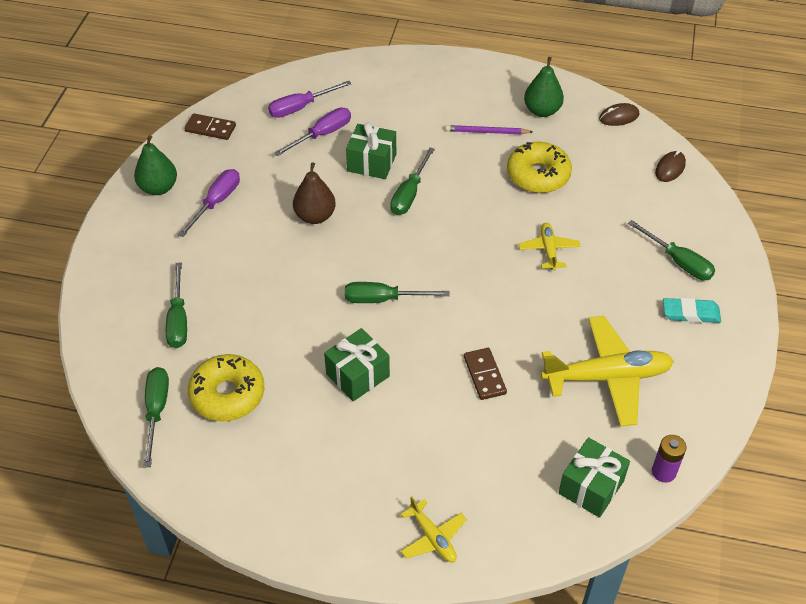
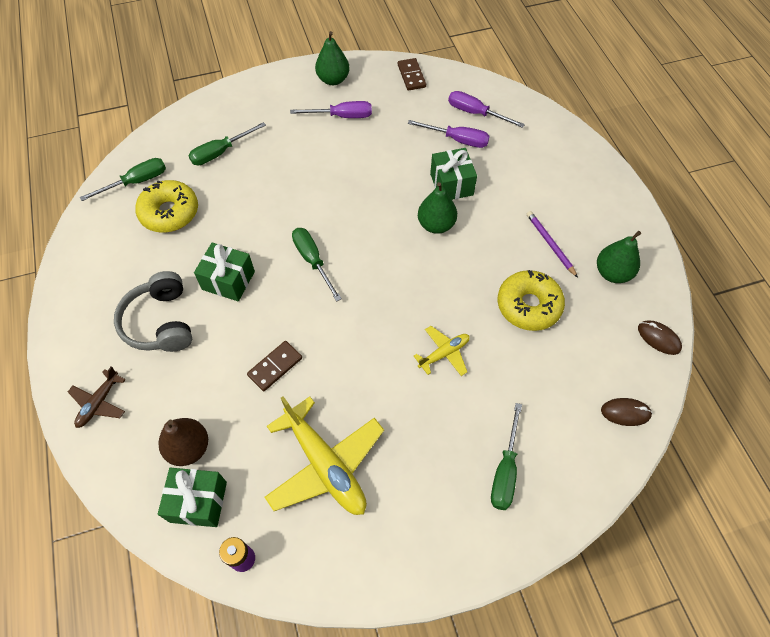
camera: 60 degrees right, 10 degrees up
brown pear [293,162,336,224] -> brown pear moved to [158,418,208,466]
green screwdriver [390,147,435,215] -> green pear [418,182,457,234]
yellow plane [401,496,467,562] -> brown plane [68,366,126,428]
turquoise eraser [663,298,721,323] -> none
none -> grey headphones [114,271,192,352]

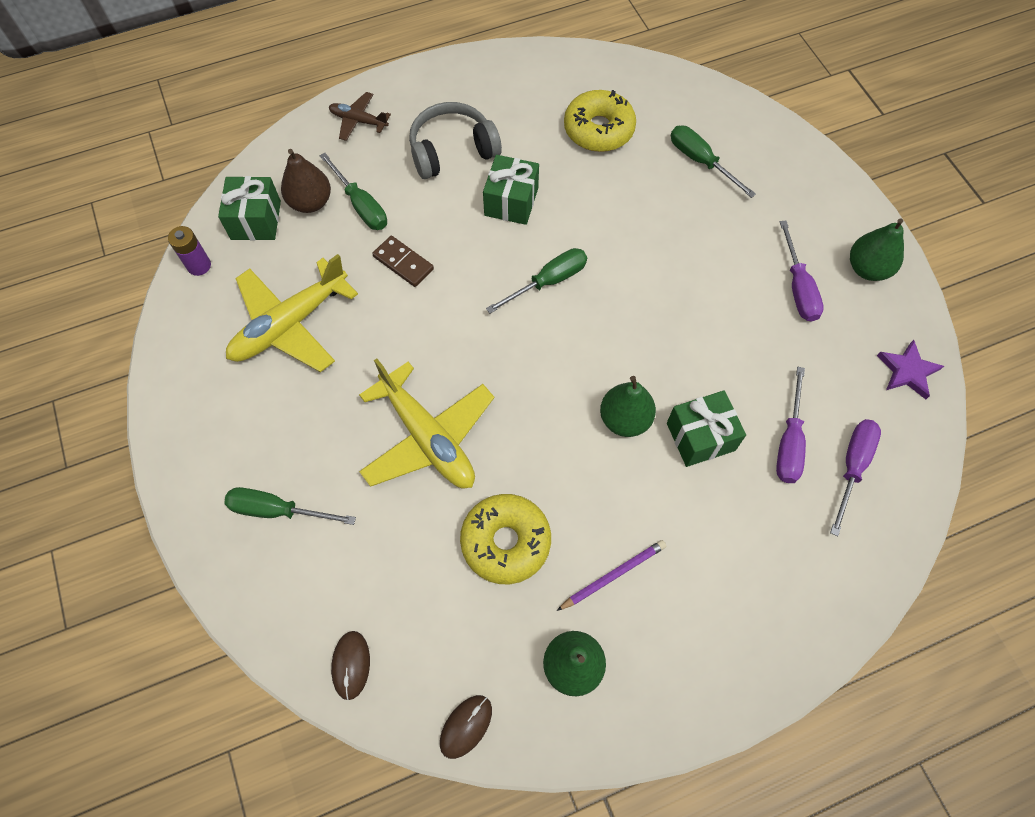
camera: 85 degrees right, 5 degrees up
green screwdriver [80,158,166,201] -> green screwdriver moved to [320,153,387,230]
brown domino [398,58,426,91] -> purple star [877,340,944,399]
yellow plane [414,326,470,376] -> yellow plane [359,359,494,488], size x1.96

